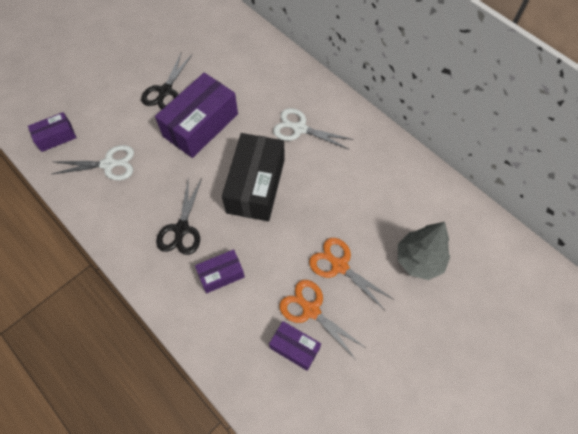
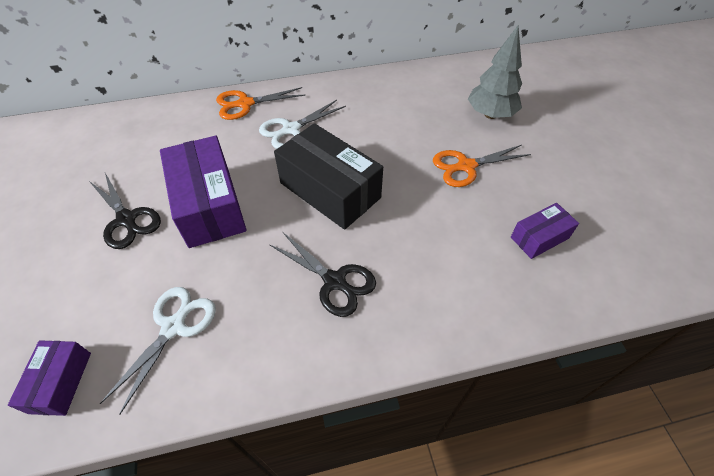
camera: 60 degrees left, 10 degrees down
purple box [195,249,245,293] -> none
orange scissors [279,280,366,358] -> orange scissors moved to [216,87,305,120]

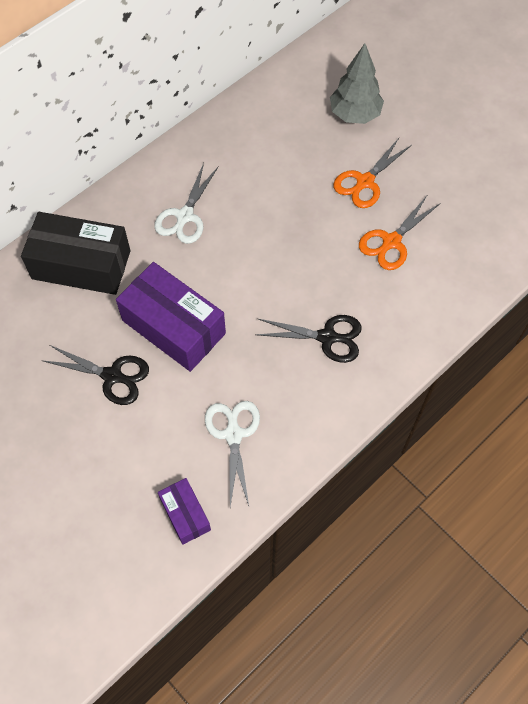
camera: 30 degrees left, 10 degrees up
orange scissors [216,87,305,120] -> orange scissors moved to [359,196,441,270]
black box [274,123,383,230] -> black box moved to [21,212,131,295]
purple box [511,203,579,259] -> none

